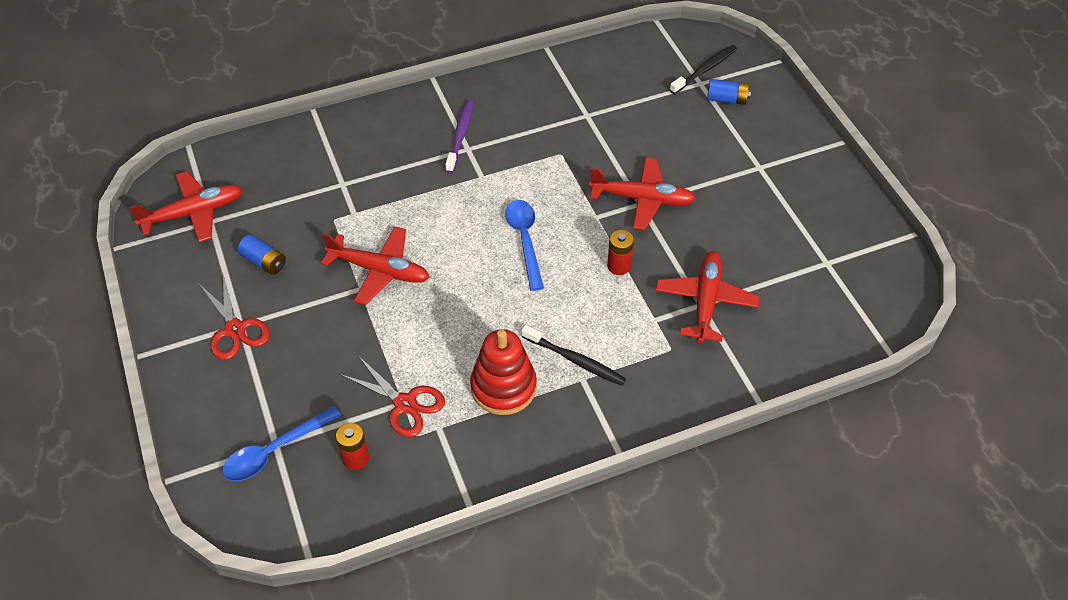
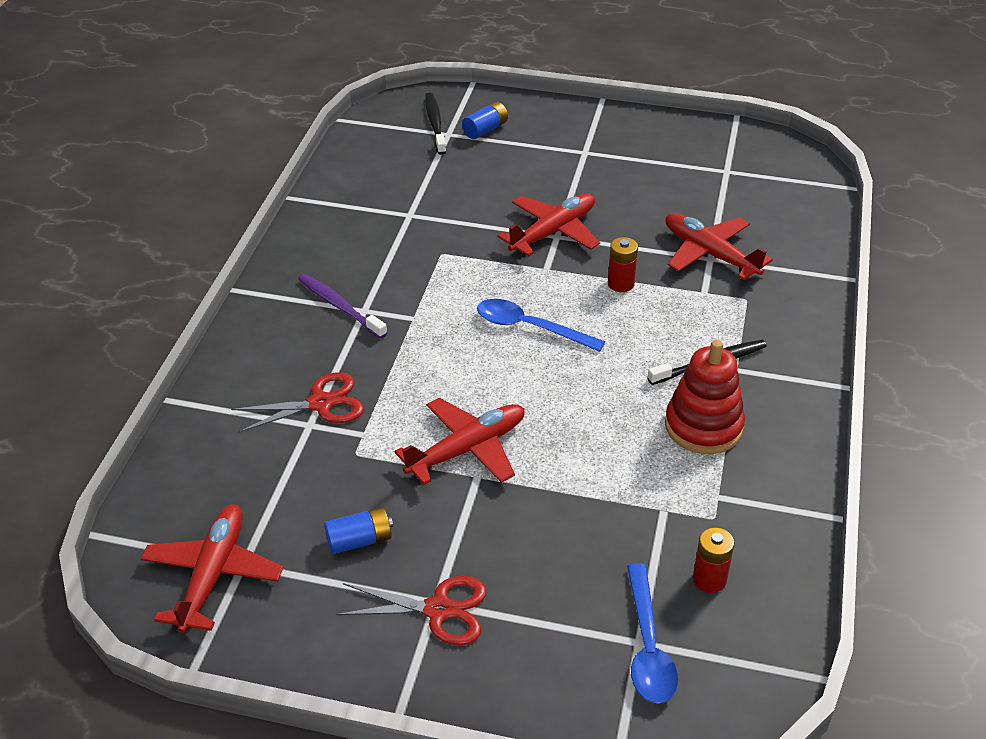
camera: 55 degrees left, 10 degrees down
red scissors [340,356,445,437] -> red scissors moved to [231,372,364,433]

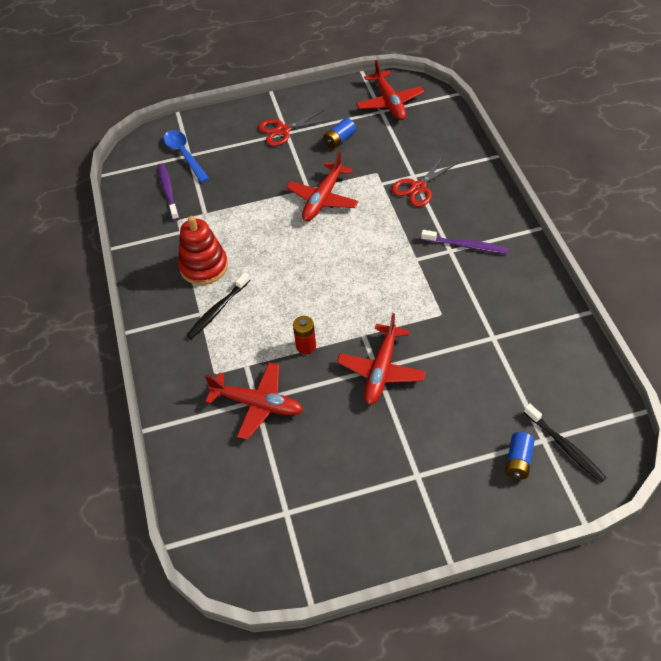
camera: 155 degrees right, 10 degrees up
blue spoon [477,299,605,352] -> none
red battery [693,527,735,593] -> purple toothbrush [158,163,179,220]

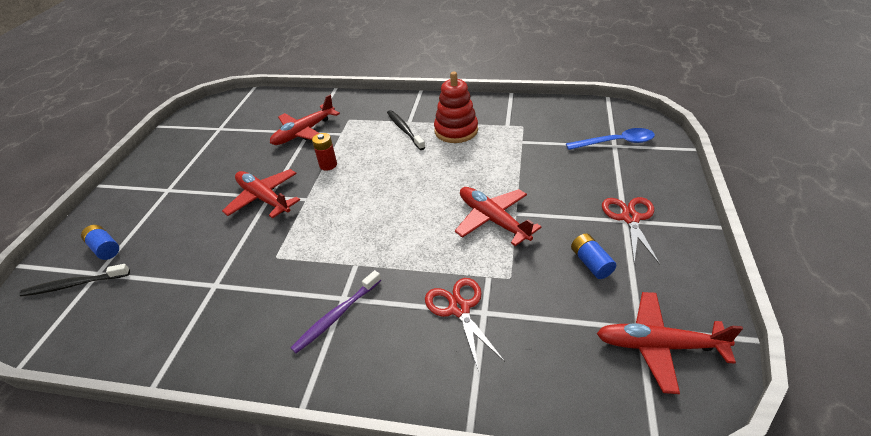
camera: 115 degrees right, 10 degrees down
purple toothbrush [158,163,179,220] -> none

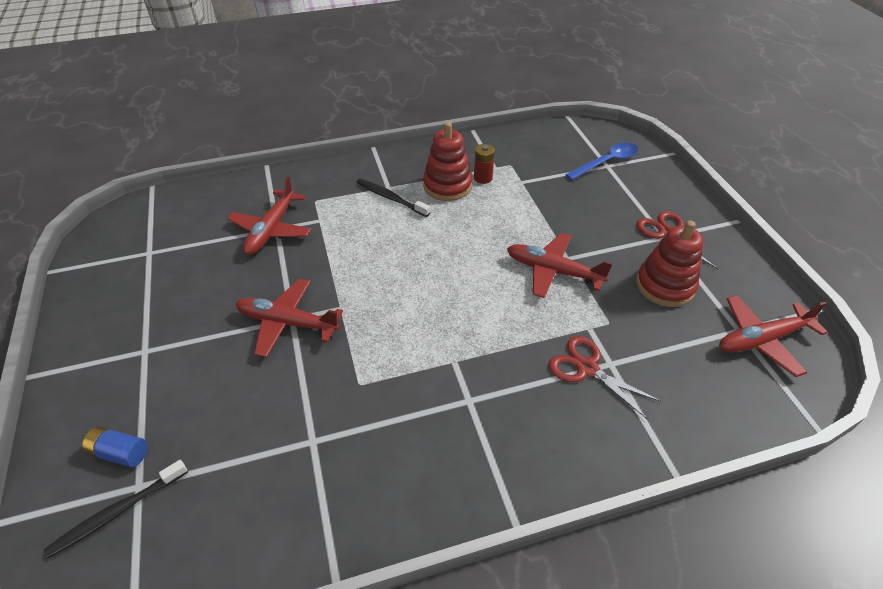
camera: 30 degrees left, 5 degrees up
purple toothbrush [291,270,381,353] -> none
red battery [312,133,337,170] -> red battery moved to [474,144,495,184]
blue battery [571,234,616,279] -> red stacking toy [636,220,703,307]

